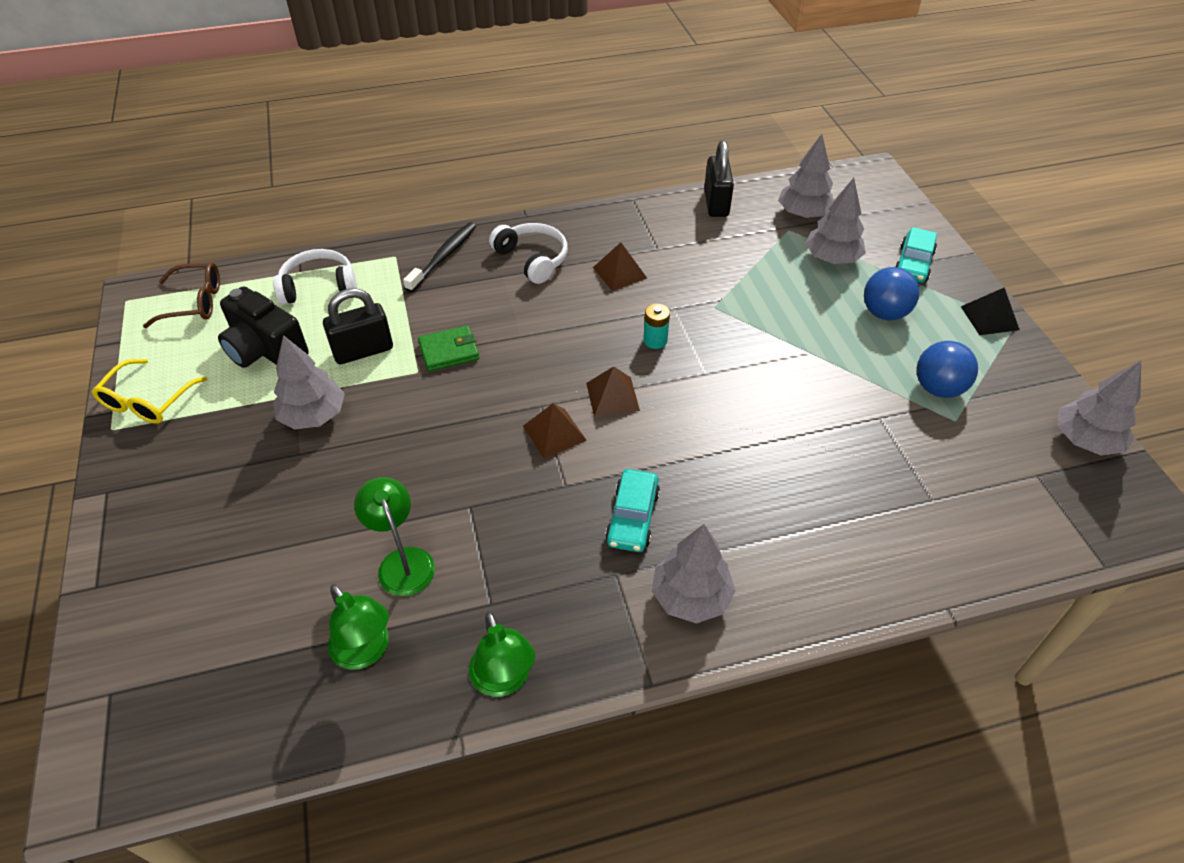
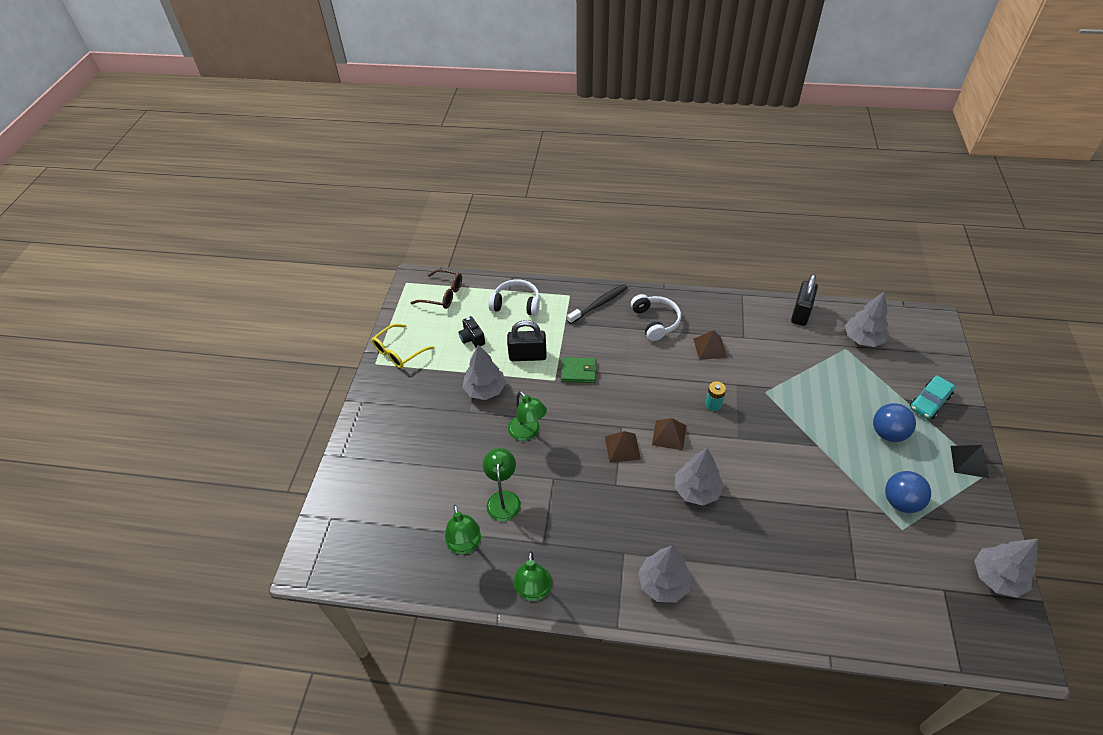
camera: 25 degrees right, 0 degrees up
black camera [218,286,309,368] -> black camera [459,316,485,347], size x0.55
turquoise car [605,469,660,552] -> none
grey tree [805,178,866,264] -> grey tree moved to [675,448,724,506]
none -> green lamp [508,391,547,441]

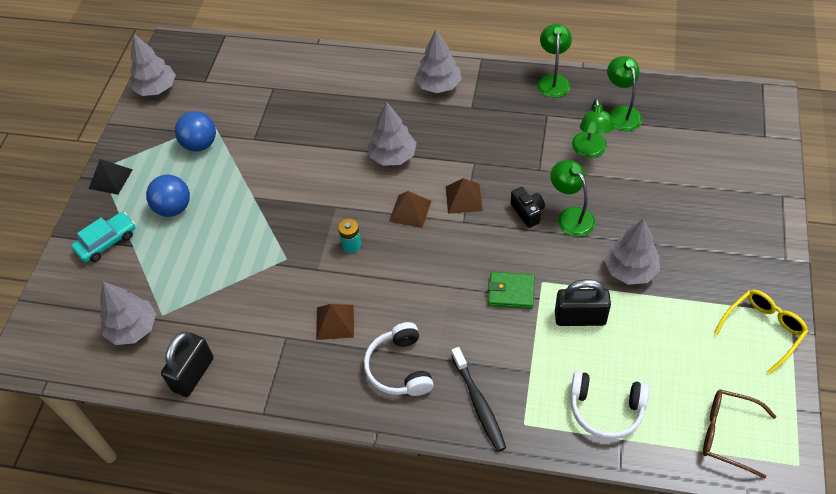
camera: 175 degrees left, 5 degrees up
black camera [459,316,485,347] -> black camera moved to [511,187,545,228]
black toothbrush [567,284,628,324] -> black toothbrush turned 75 degrees counterclockwise [451,347,506,452]

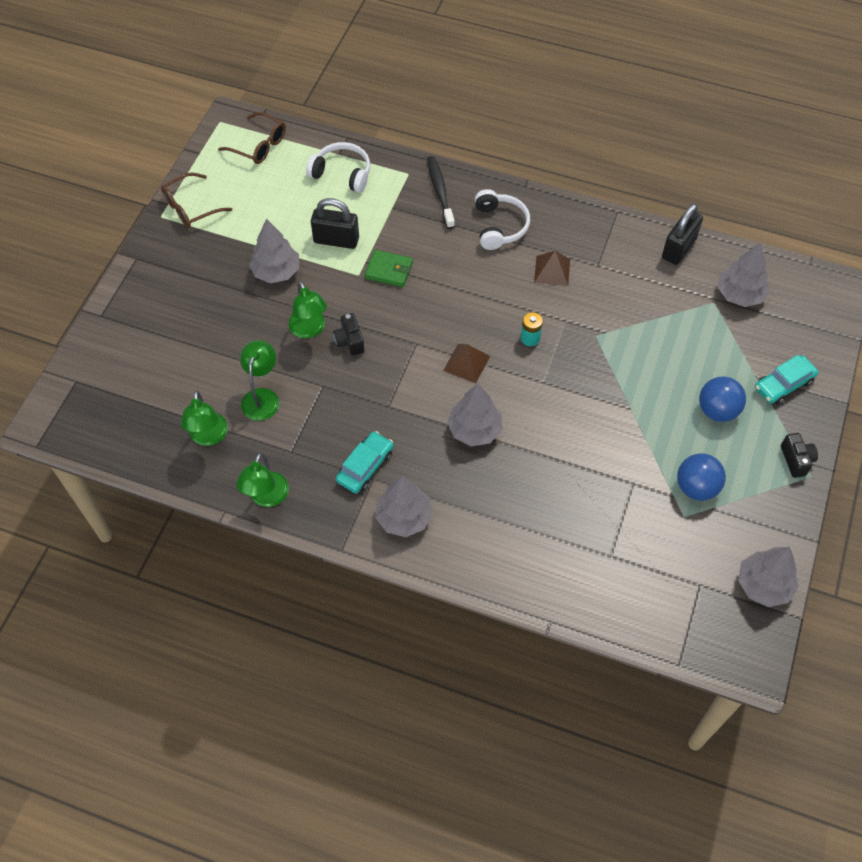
camera: 175 degrees left, 5 degrees up
black pyramid [89,159,133,195] -> black camera [781,433,818,478]
brown pyramid [446,178,483,214] -> none
yellow glasses [714,290,808,374] -> brown glasses [161,173,232,228]
none -> turquoise car [336,431,394,494]

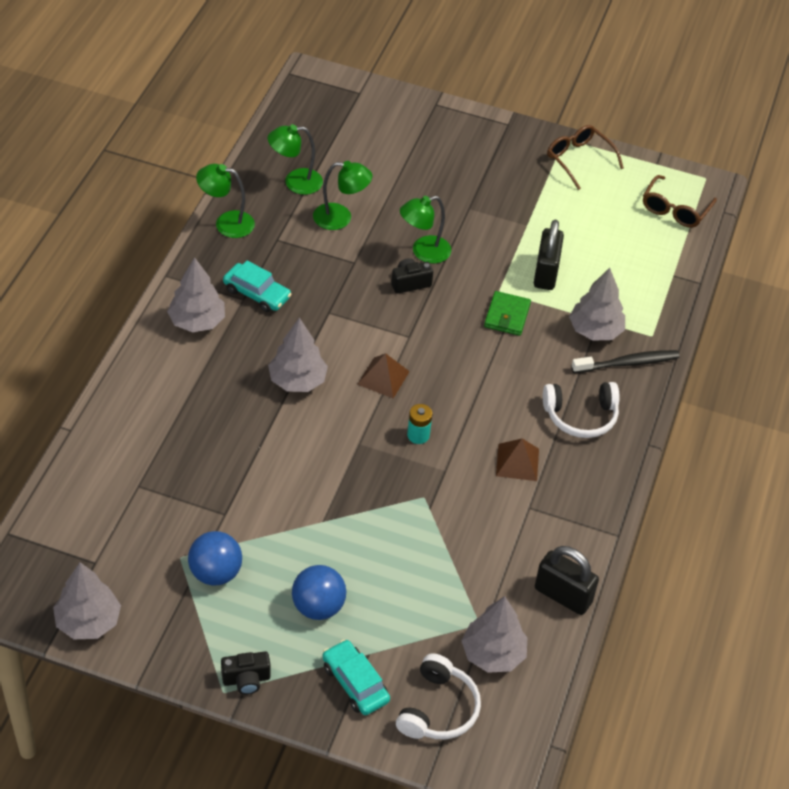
camera: 85 degrees right, 10 degrees down
grey tree [249,219,299,283] -> grey tree moved to [569,268,625,341]
white headphones [306,142,370,193] -> white headphones moved to [396,653,481,739]

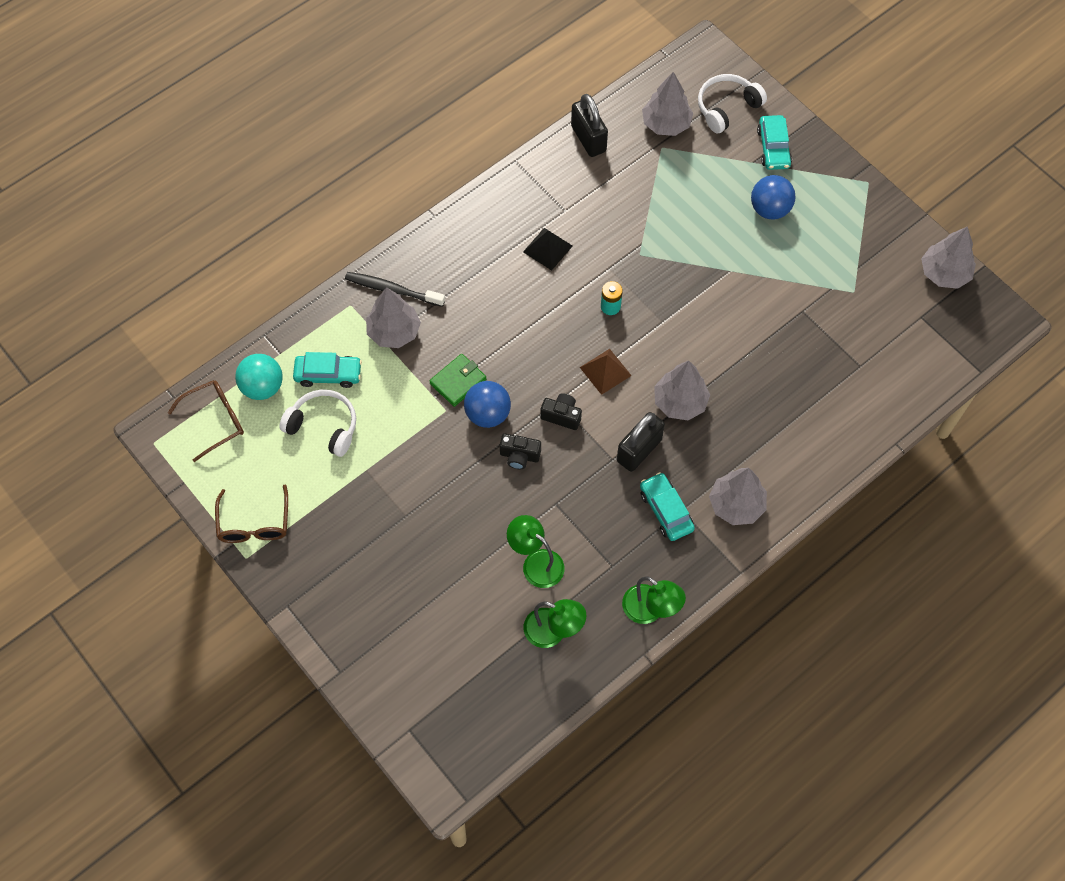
camera: 145 degrees left, 15 degrees up
blue ball [188,531,242,586] -> blue ball moved to [464,381,511,428]
black camera [221,652,271,695] -> black camera moved to [540,393,582,430]
green lamp [400,196,451,264] -> none
brown pyramid [496,439,539,481] -> black pyramid [523,228,573,271]
black padlock [534,220,564,290] -> black padlock moved to [617,412,665,472]
white headphones [543,382,619,438] -> white headphones moved to [279,389,356,457]
none -> turquoise ball [235,354,283,400]
none -> turquoise car [293,352,362,388]

